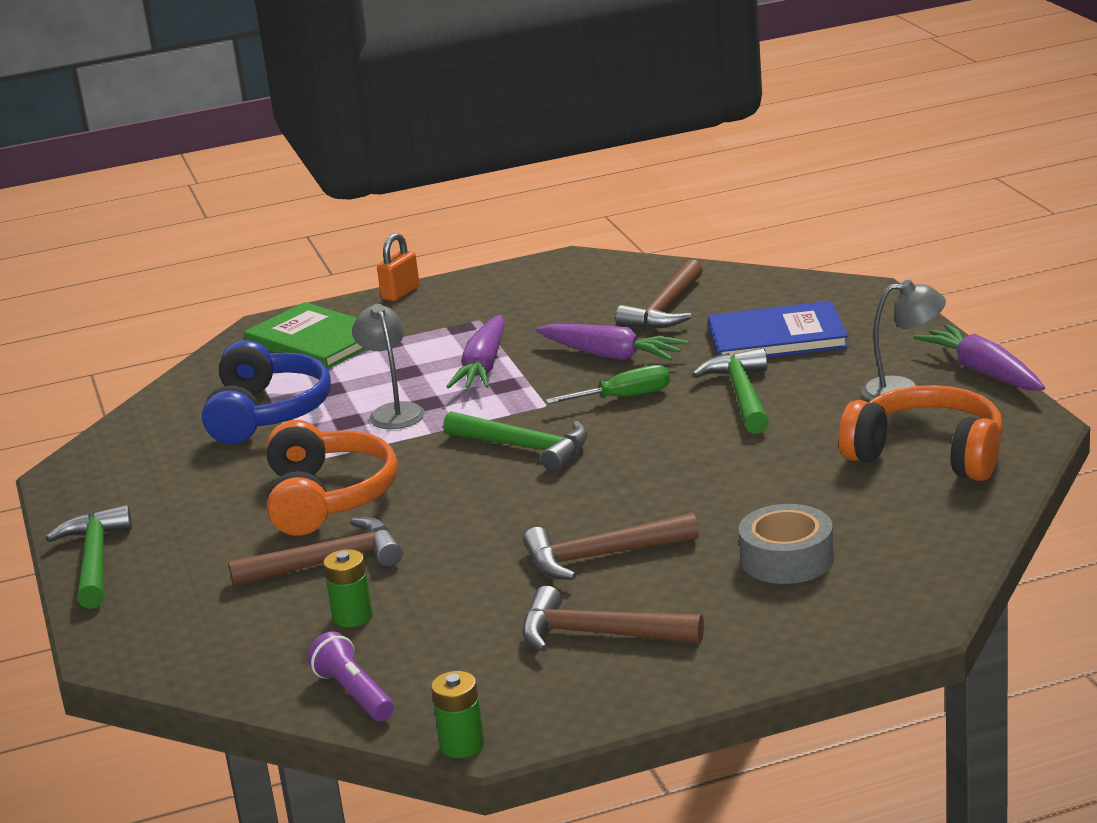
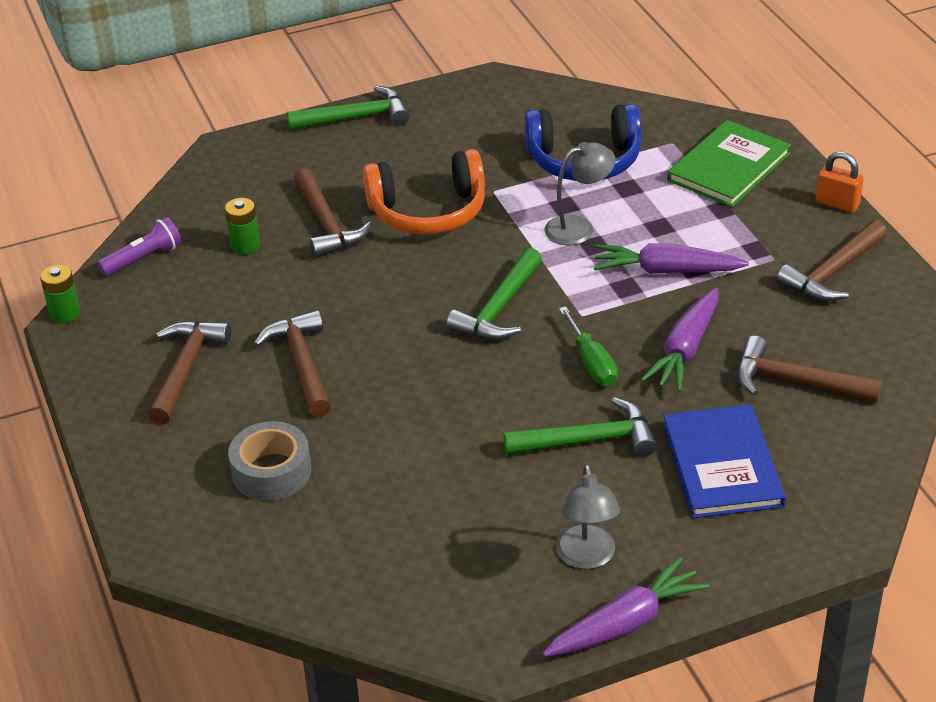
camera: 85 degrees right, 15 degrees up
orange headphones [838,385,1003,481] -> none
none -> brown hammer [777,220,887,301]

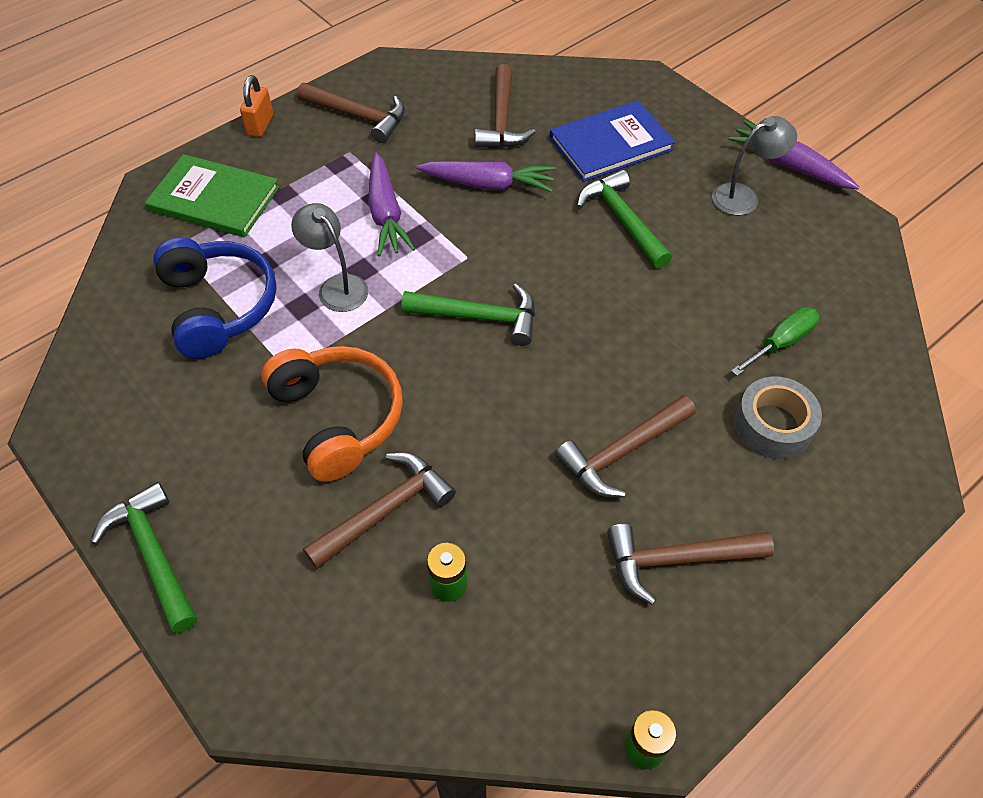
camera: 110 degrees left, 15 degrees up
purple flashlight [97,217,182,276] -> none
green screwdriver [559,306,618,386] -> green screwdriver moved to [731,307,819,376]

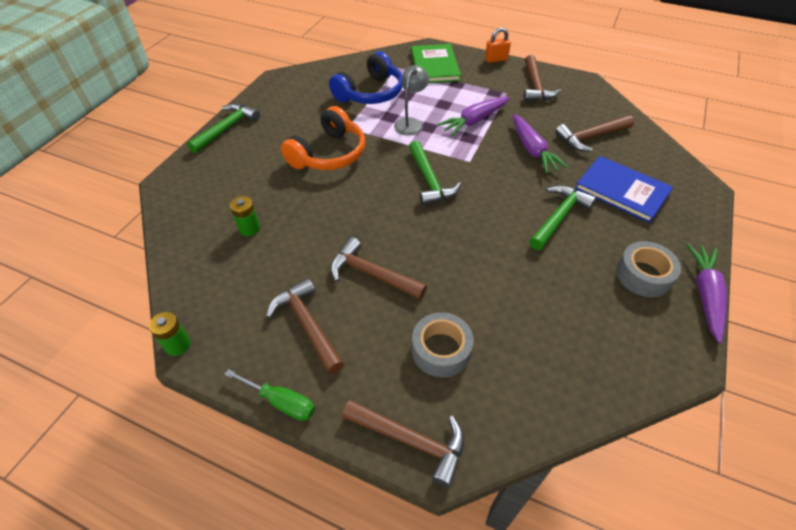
camera: 65 degrees right, 5 degrees down
brown hammer [303,453,456,569] -> brown hammer moved to [342,400,464,488]
grey lamp [712,116,797,215] -> grey tape [616,241,681,297]
green screwdriver [731,307,819,376] -> green screwdriver moved to [224,369,315,421]

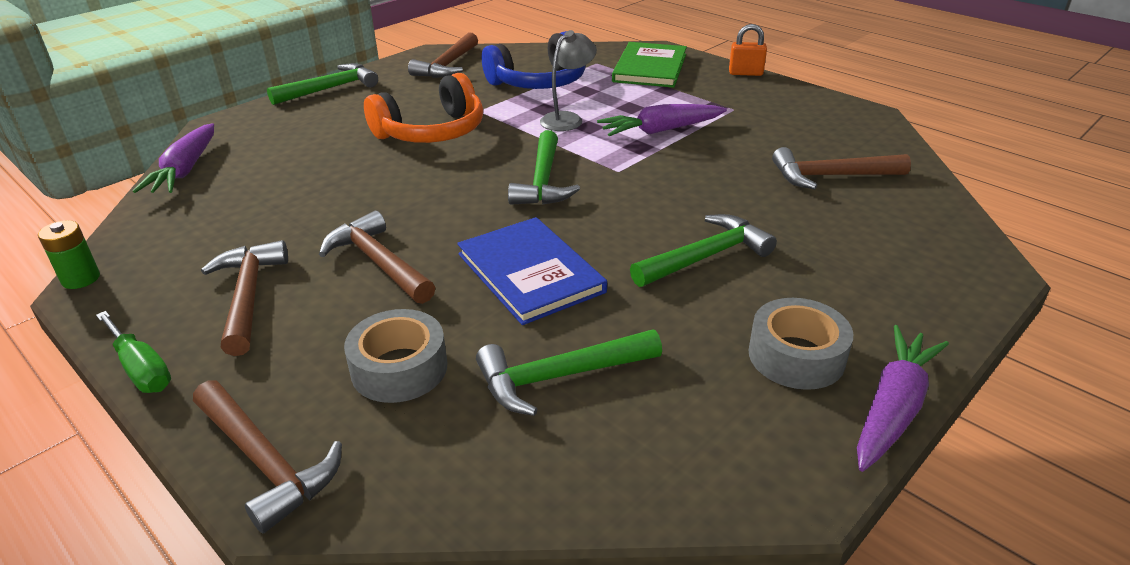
camera: 20 degrees right, 15 degrees down
green battery [230,196,260,236] -> none
purple carrot [512,114,568,173] -> purple carrot moved to [133,123,214,193]
brown hammer [523,55,561,101] -> brown hammer moved to [408,32,478,78]
blue book [575,156,673,223] -> blue book moved to [457,217,607,325]
none -> green hammer [476,329,662,416]

